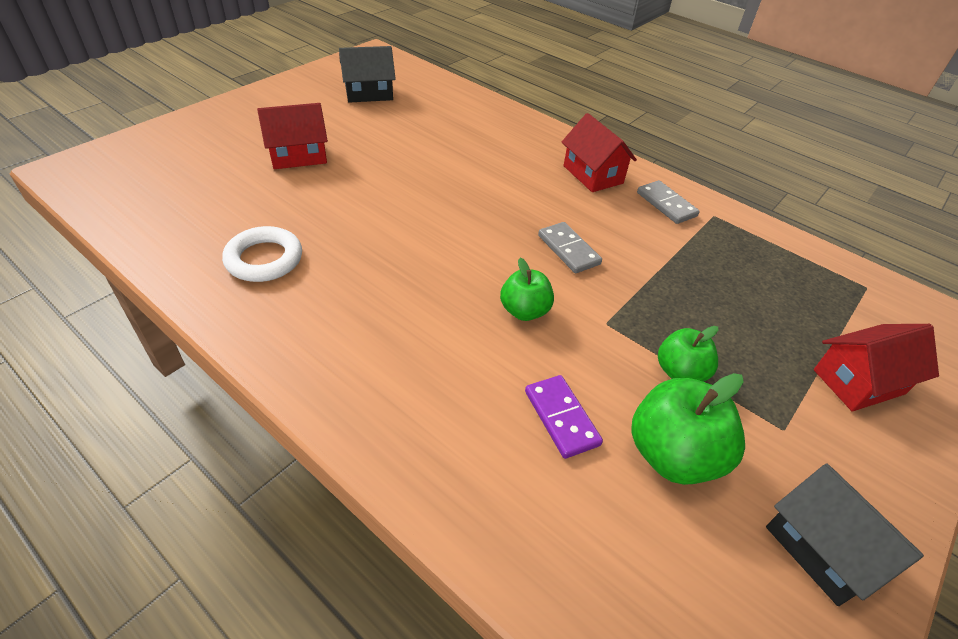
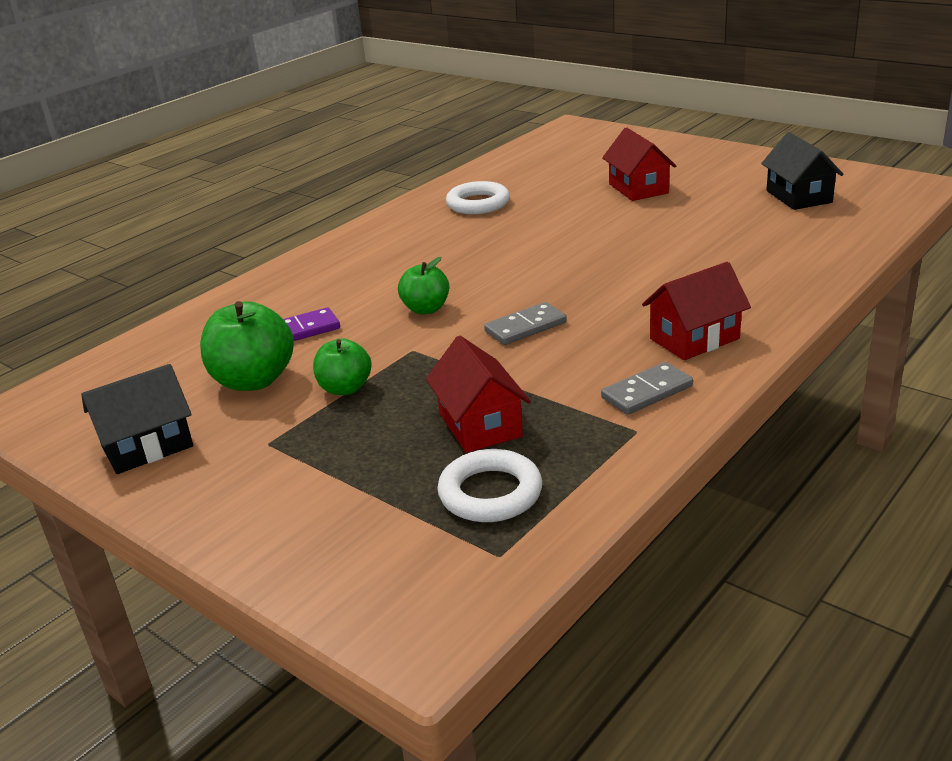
camera: 95 degrees right, 15 degrees down
red house [814,324,939,412] -> red house moved to [426,336,531,453]
none -> white ring [437,449,542,522]

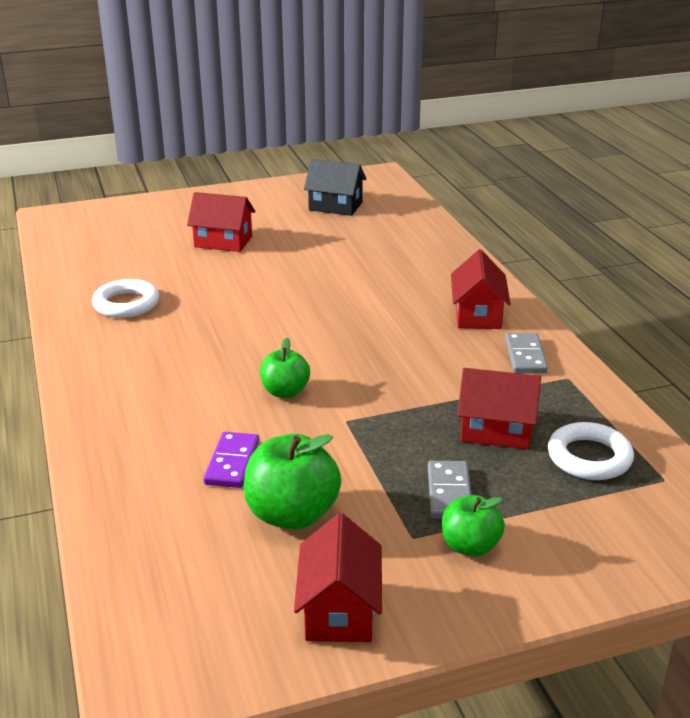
camera: 60 degrees left, 0 degrees up
black house [81,364,193,474] -> red house [294,513,382,642]
green apple [313,338,372,395] -> green apple moved to [442,495,505,557]
grey domino [484,302,567,345] -> grey domino moved to [428,461,471,519]

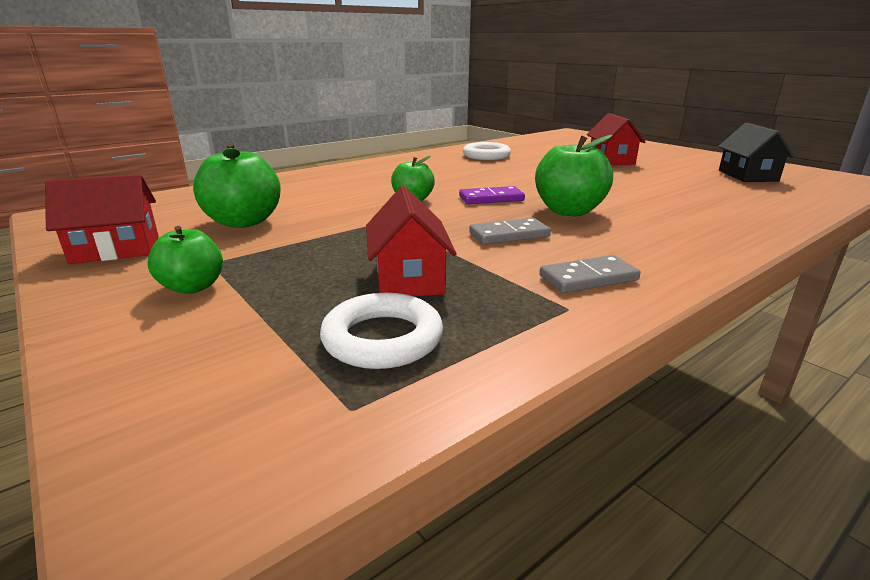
camera: 70 degrees right, 5 degrees down
purple domino [203,432,259,488] -> purple domino moved to [459,186,525,204]
grey domino [428,461,471,519] -> grey domino moved to [469,218,551,245]
red house [451,250,511,329] -> none
none -> green apple [535,135,613,216]

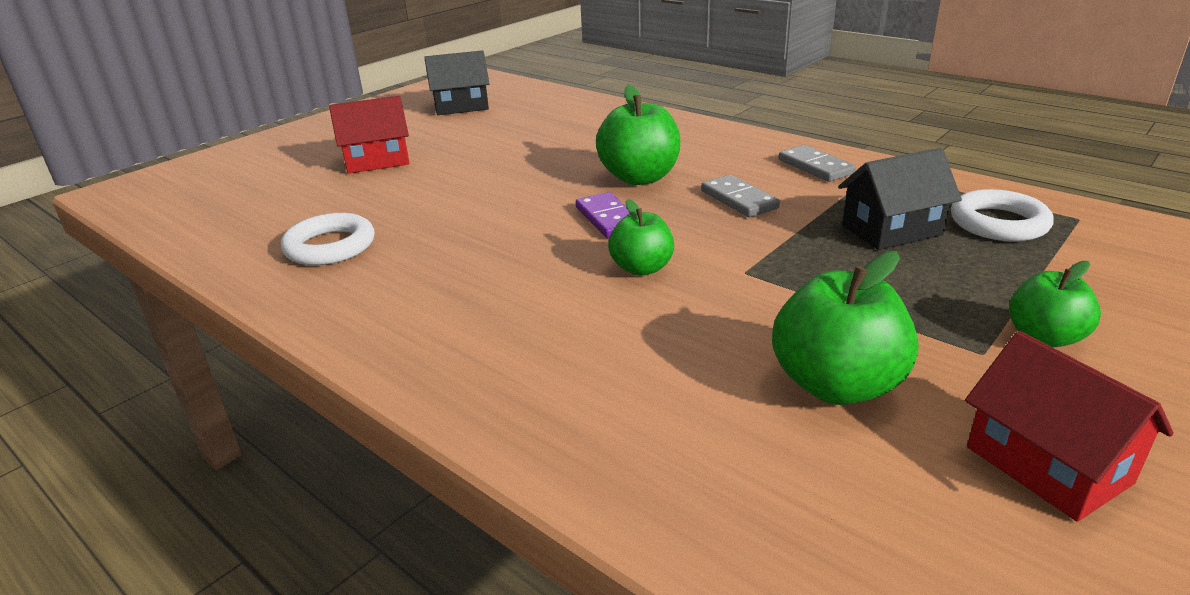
camera: 100 degrees left, 5 degrees up
red house [366,186,457,296] -> black house [838,148,962,250]

